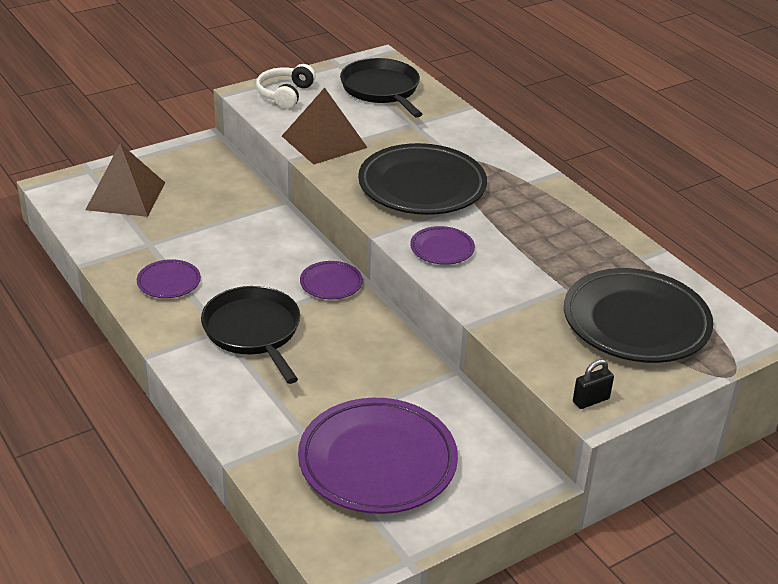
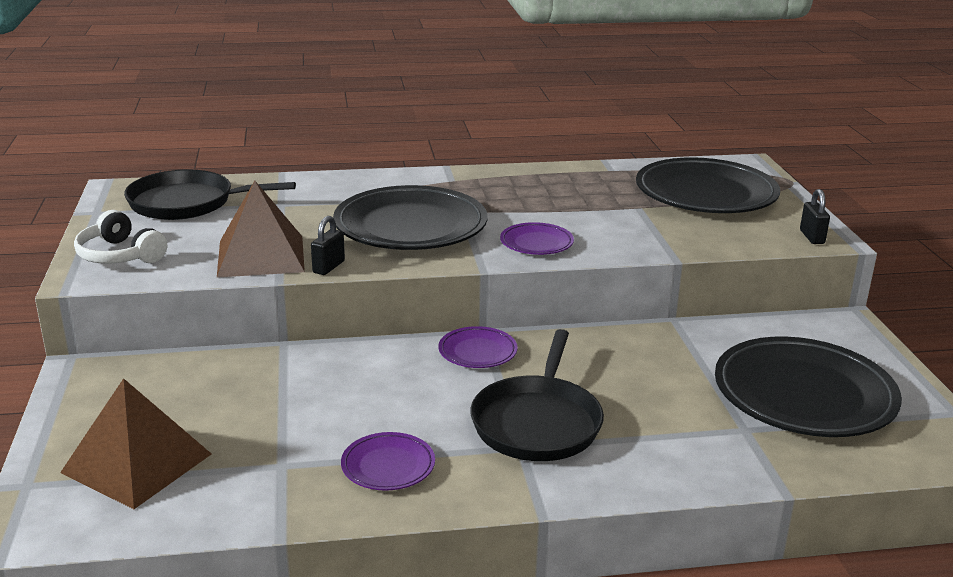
camera: 65 degrees left, 10 degrees down
black pan [201,286,300,384] -> black pan turned 75 degrees counterclockwise [470,329,604,461]
purple plate [298,398,458,514] -> black plate [715,337,902,437]
none -> black padlock [311,216,345,275]

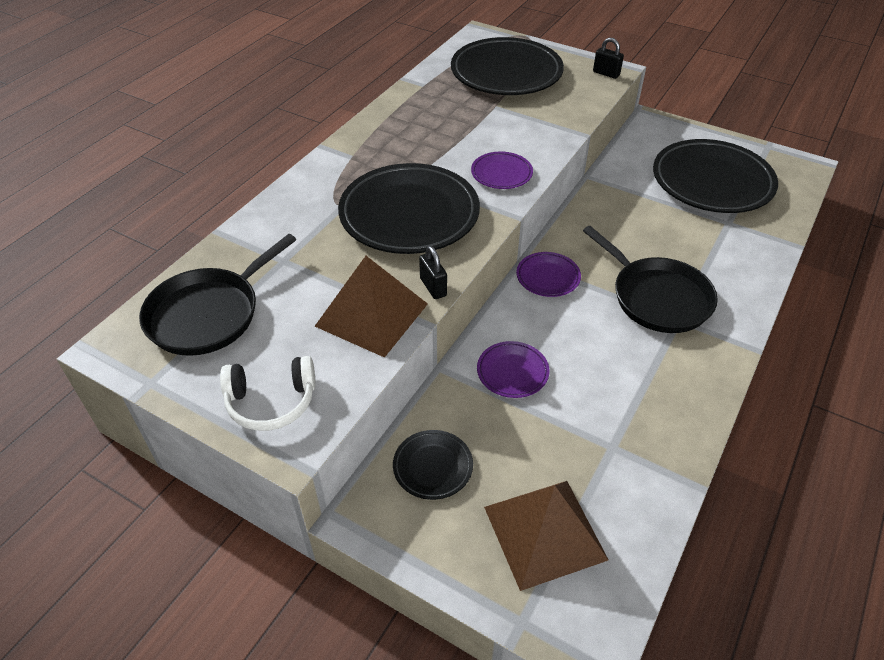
camera: 50 degrees left, 20 degrees up
purple plate [341,432,435,491] -> purple plate moved to [477,341,549,398]
none -> black plate [393,430,473,500]

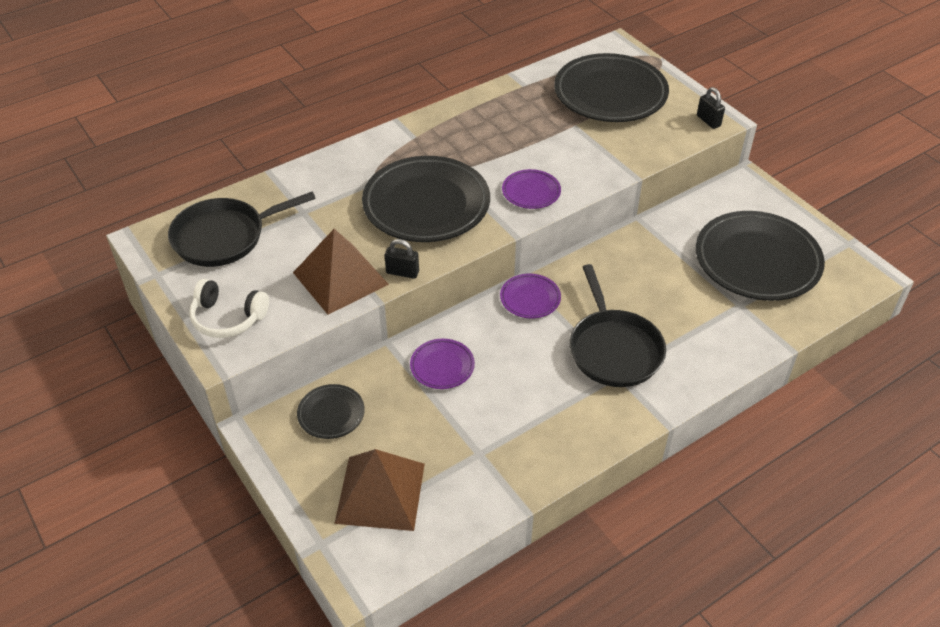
camera: 25 degrees right, 0 degrees up
black padlock [419,246,447,299] -> black padlock turned 75 degrees counterclockwise [385,239,419,279]

